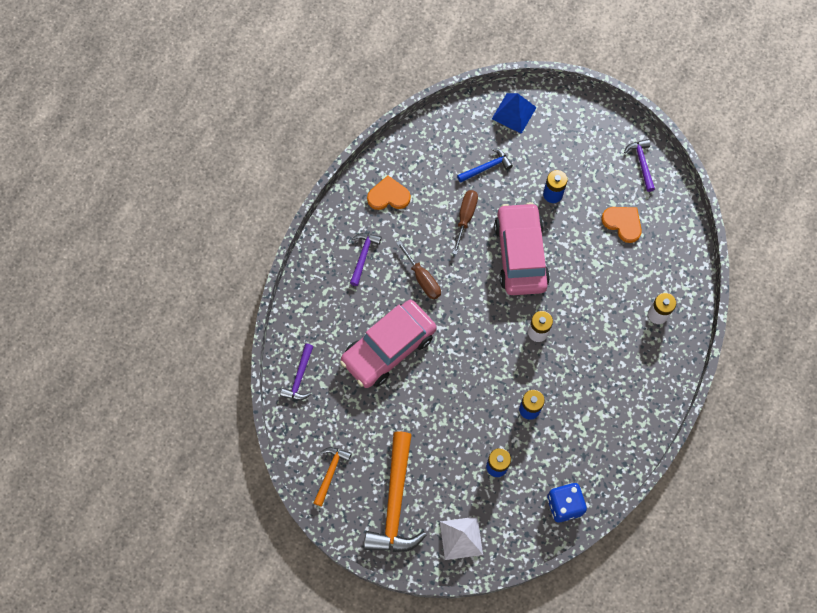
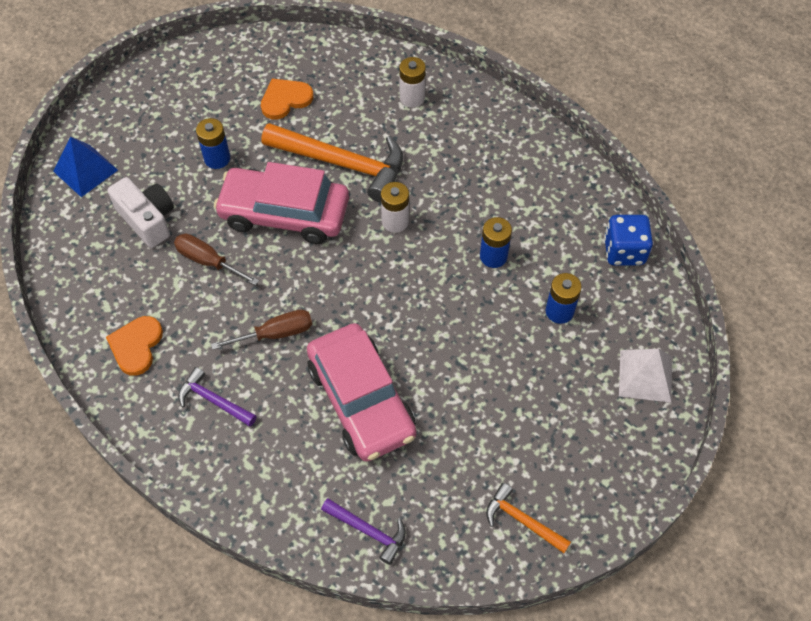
camera: 75 degrees left, 10 degrees down
orange hammer [364,431,427,552] -> orange hammer moved to [261,123,403,203]
blue hammer [457,148,513,183] -> white camera [107,177,174,248]
purple hammer [624,139,655,192] -> none

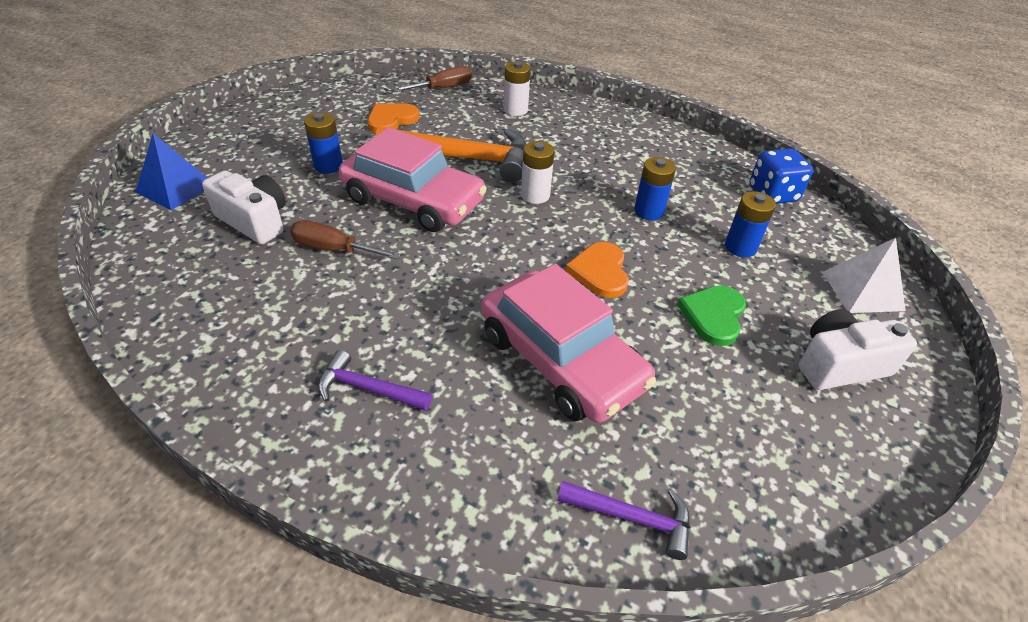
camera: 15 degrees left, 15 degrees down
orange heart [106,316,163,376] -> orange heart moved to [565,242,629,298]
brown screwdriver [211,310,312,350] -> brown screwdriver moved to [393,66,472,92]
pink car [214,162,349,244] -> pink car turned 150 degrees counterclockwise [339,127,487,232]
orange hammer [486,483,571,553] -> none
none -> green heart [677,285,746,346]
none -> white camera [798,309,917,390]

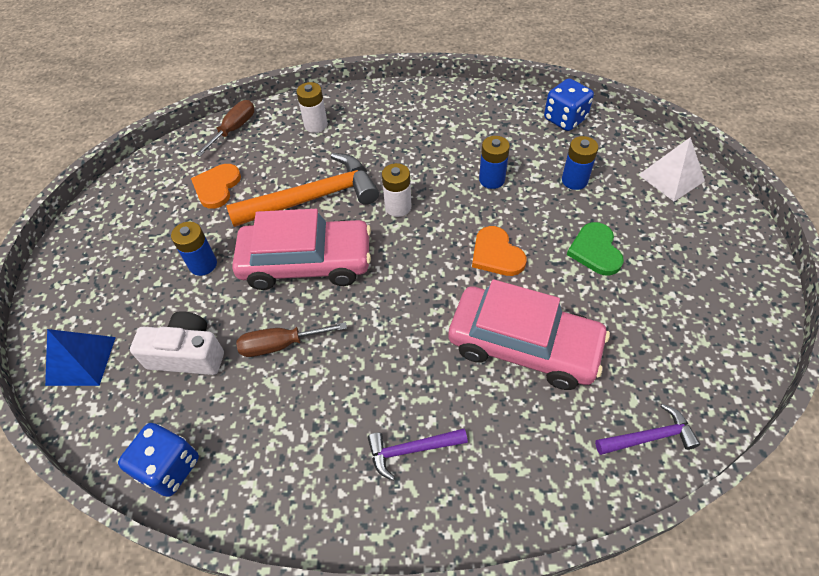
camera: 25 degrees left, 10 degrees up
white camera [798,309,917,390] -> none
none -> blue dice [118,423,199,497]

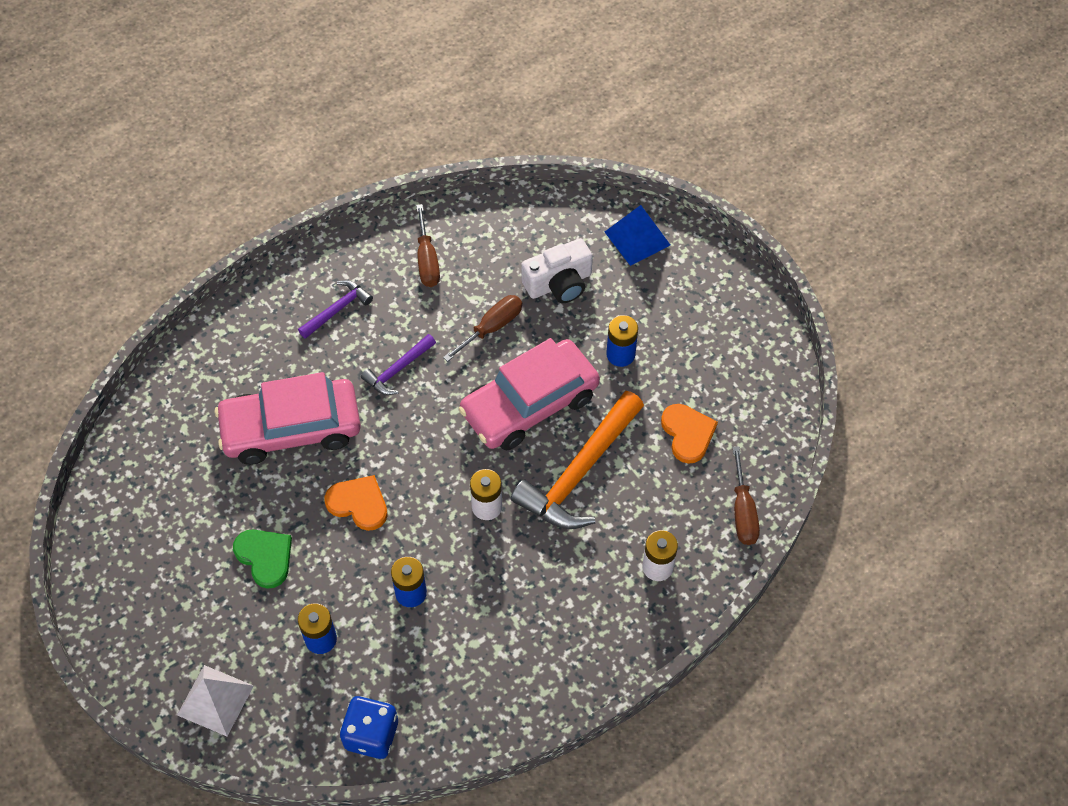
camera: 145 degrees right, 5 degrees up
blue dice [118,423,199,497] -> none
purple hammer [595,404,700,455] -> purple hammer moved to [361,334,436,395]
none -> brown screwdriver [416,204,440,287]

